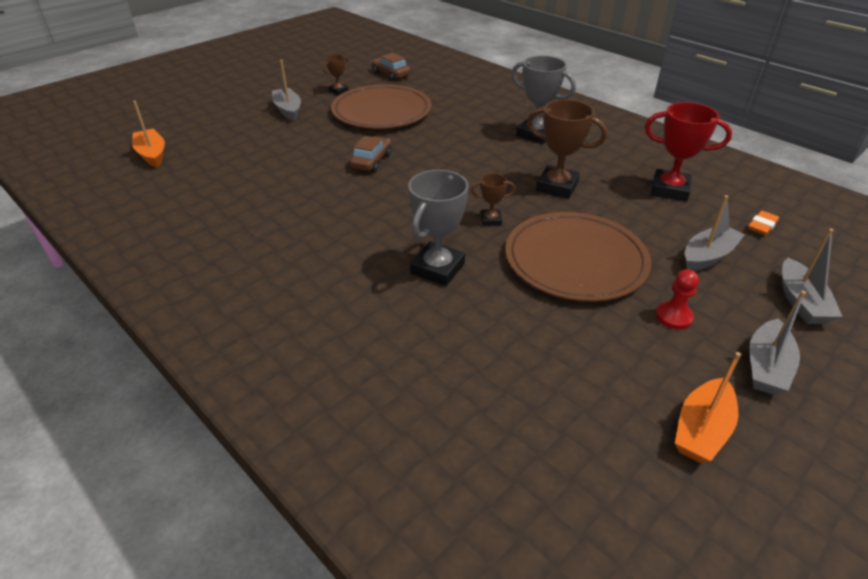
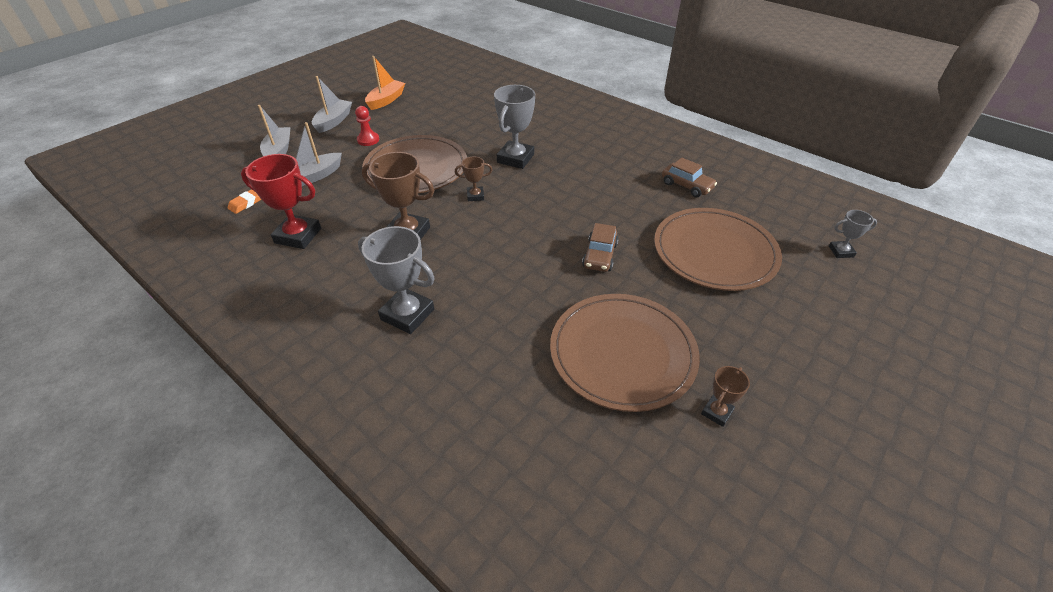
camera: 175 degrees right, 5 degrees up
orange boat [132,100,165,168] -> grey trophy [829,210,877,258]
grey boat [272,60,301,121] -> none
brown car [371,53,411,81] -> brown car moved to [662,157,717,197]
none -> brown plate [654,208,782,291]

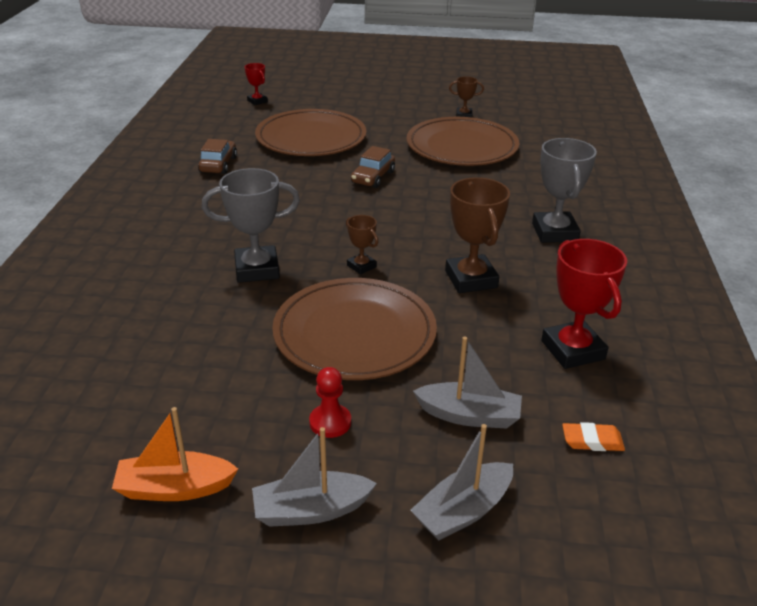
camera: 125 degrees left, 10 degrees down
brown car [582,223,619,272] -> brown car turned 135 degrees clockwise [351,146,395,188]
grey trophy [829,210,877,258] -> red trophy [245,63,268,105]

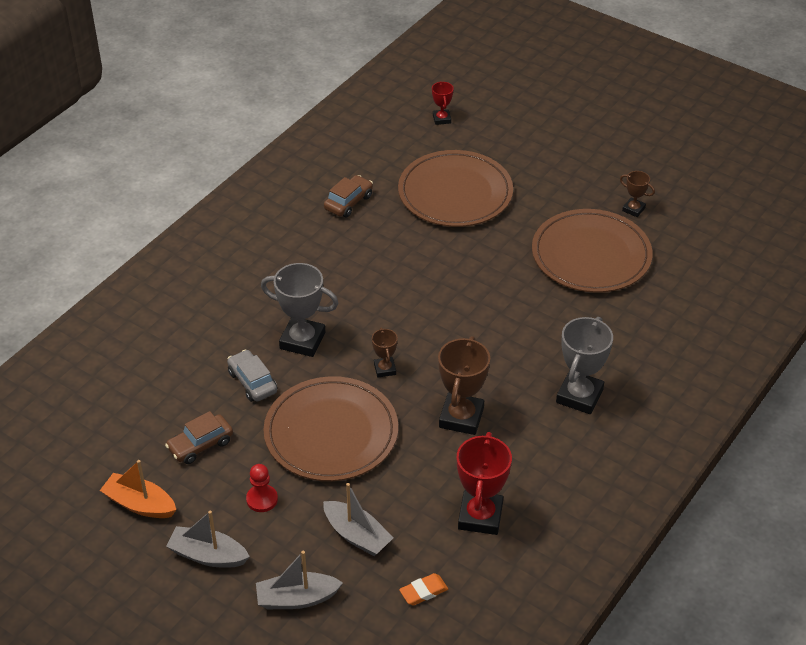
camera: 30 degrees right, 10 degrees up
brown car [351,146,395,188] -> brown car moved to [165,411,233,464]
orange eraser [562,422,625,451] -> orange eraser turned 60 degrees counterclockwise [399,573,448,605]
none -> grey car [227,349,277,402]

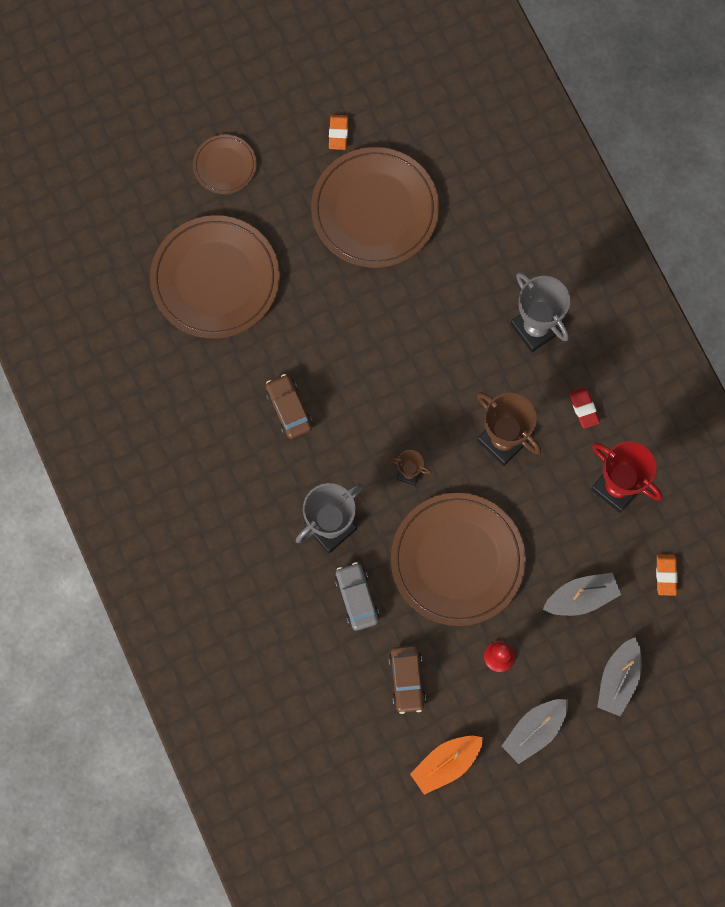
camera: 60 degrees left, 30 degrees up
grey car [227,349,277,402] -> grey car turned 75 degrees clockwise [335,562,380,631]
brown car [324,175,373,217] -> brown car moved to [266,374,312,439]
red trophy [432,81,454,125] -> none
brown trophy [620,171,655,217] -> orange eraser [329,115,348,150]
none -> brown plate [193,135,257,194]
none -> red eraser [569,388,600,429]

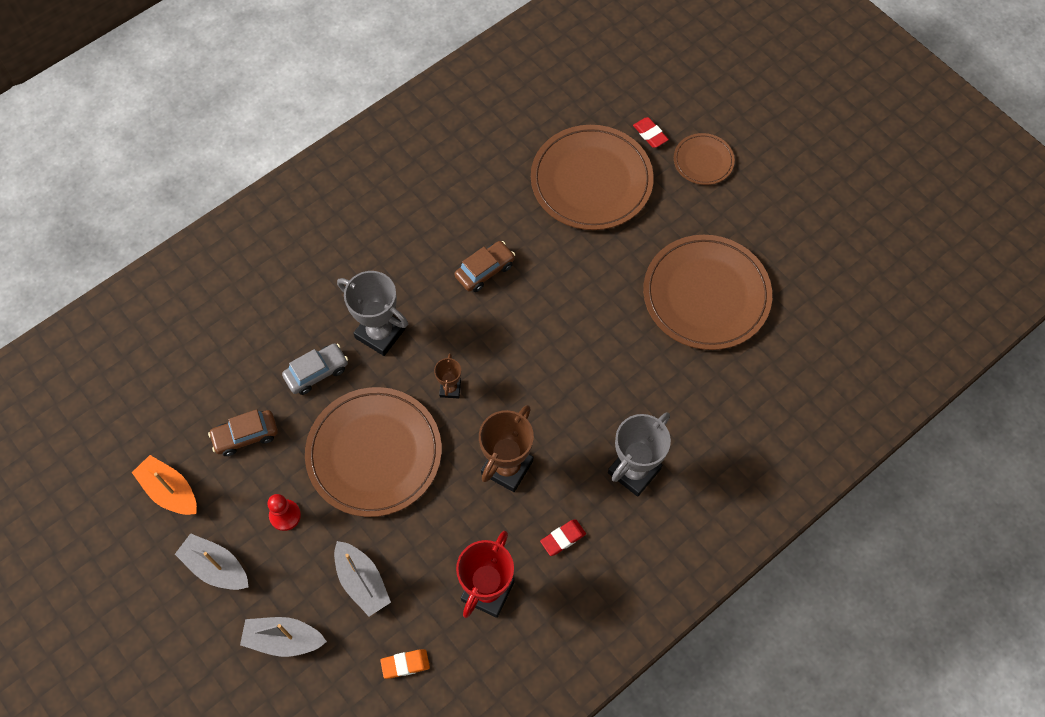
camera: 75 degrees right, 10 degrees down
orange eraser [329,115,348,150] -> none
none -> red eraser [633,117,669,148]

